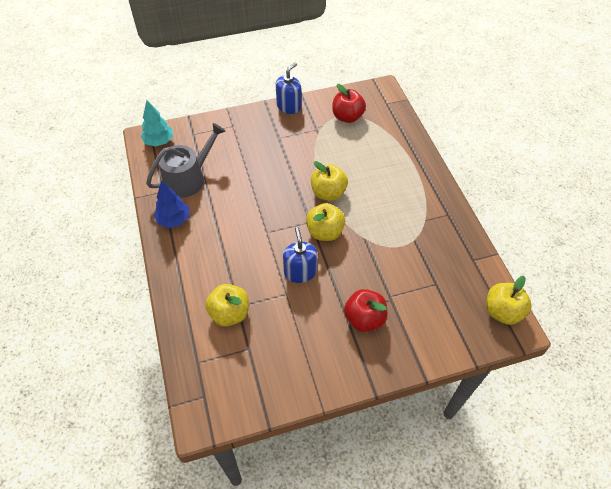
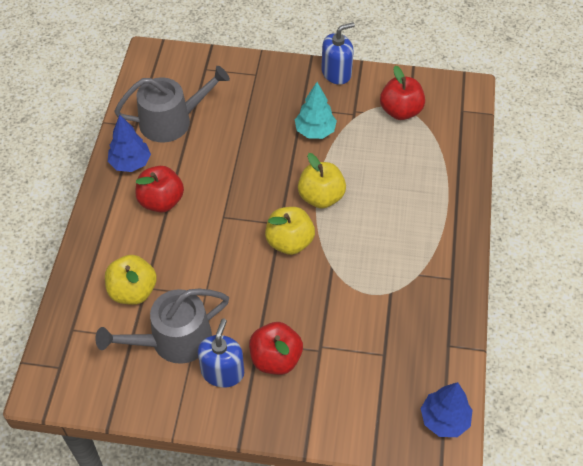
camera: 25 degrees right, 0 degrees up
turquoise tree [141,100,173,147] -> turquoise tree moved to [295,82,337,139]
blue soap dispenser [283,227,317,283] -> blue soap dispenser moved to [198,319,244,388]
yellow apple [486,276,532,325] -> blue tree [421,382,472,437]
none -> grey watering can [95,289,229,364]
none -> red apple [135,166,184,213]

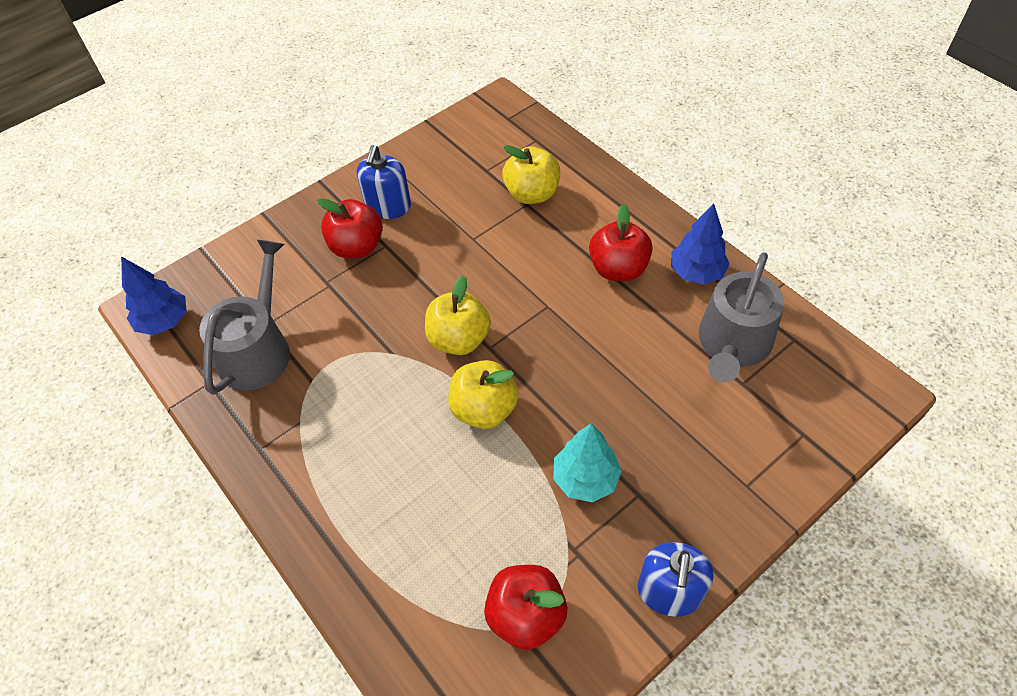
camera: 135 degrees right, 0 degrees up
grey watering can [95,289,229,364] -> grey watering can moved to [199,240,290,395]
blue soap dispenser [198,319,244,388] -> blue soap dispenser turned 45 degrees clockwise [357,145,411,219]

